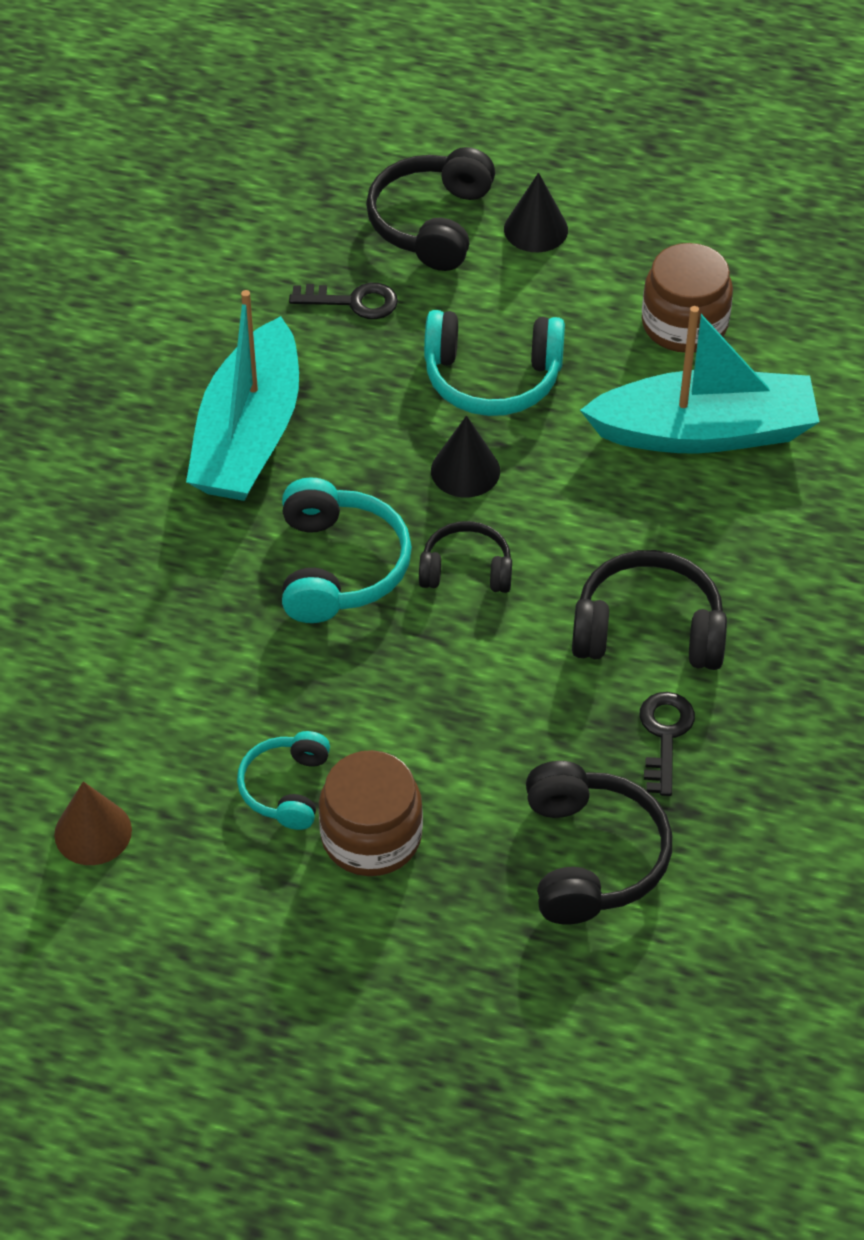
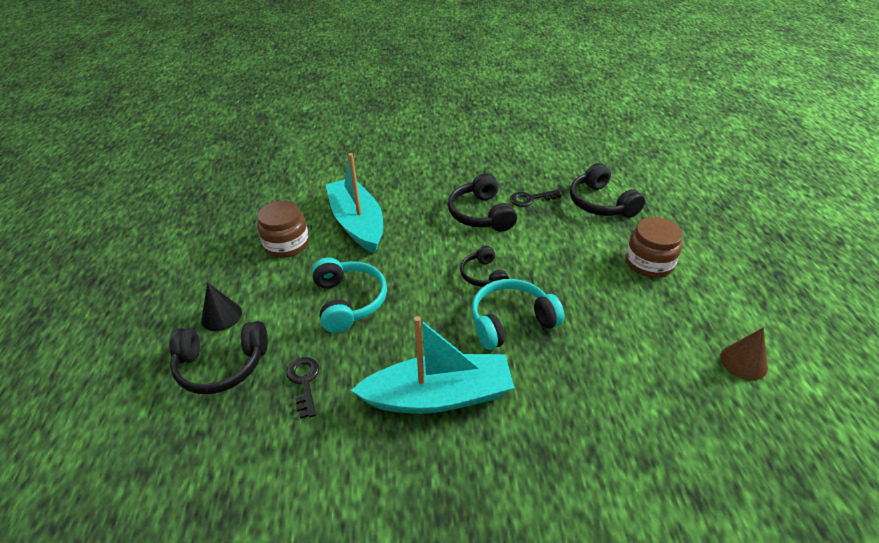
camera: 110 degrees left, 10 degrees down
turquoise headphones [237,731,330,830] -> none
black cone [431,416,500,498] -> none
black headphones [526,761,672,924] -> black headphones turned 90 degrees counterclockwise [570,163,645,218]

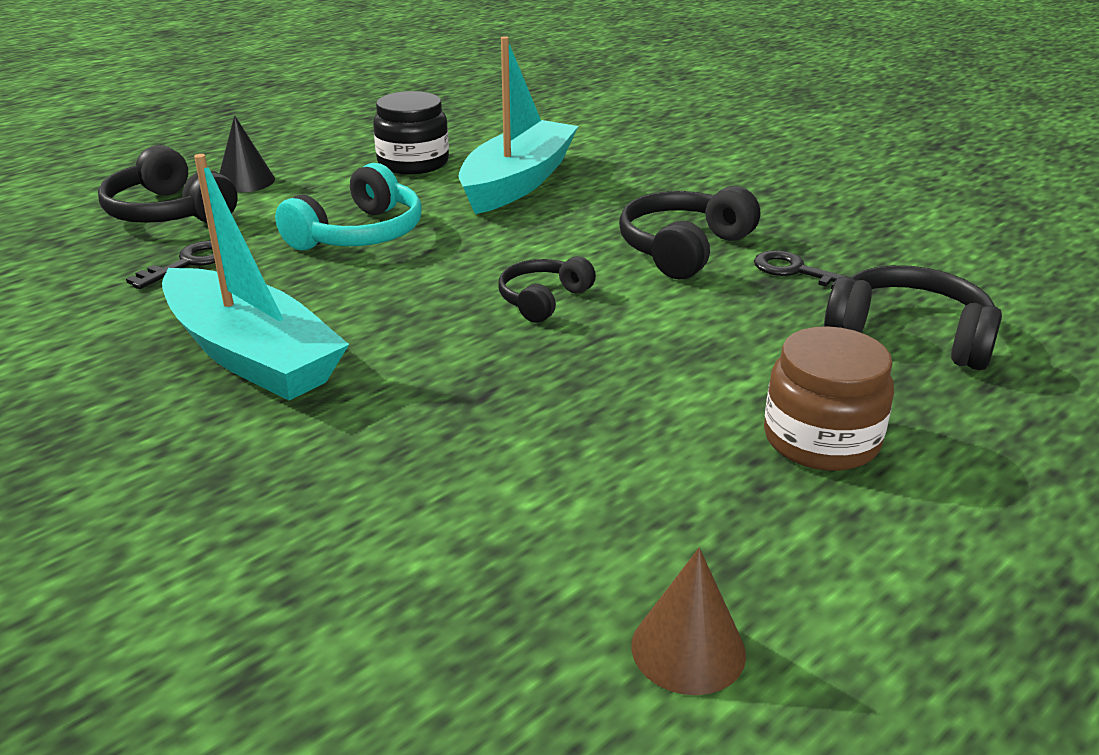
camera: 50 degrees right, 10 degrees down
brown jar [257,201,309,258] -> black jar [373,91,449,174]
turquoise headphones [471,279,565,350] -> none
black headphones [570,163,645,218] -> black headphones turned 90 degrees clockwise [824,265,1002,370]

